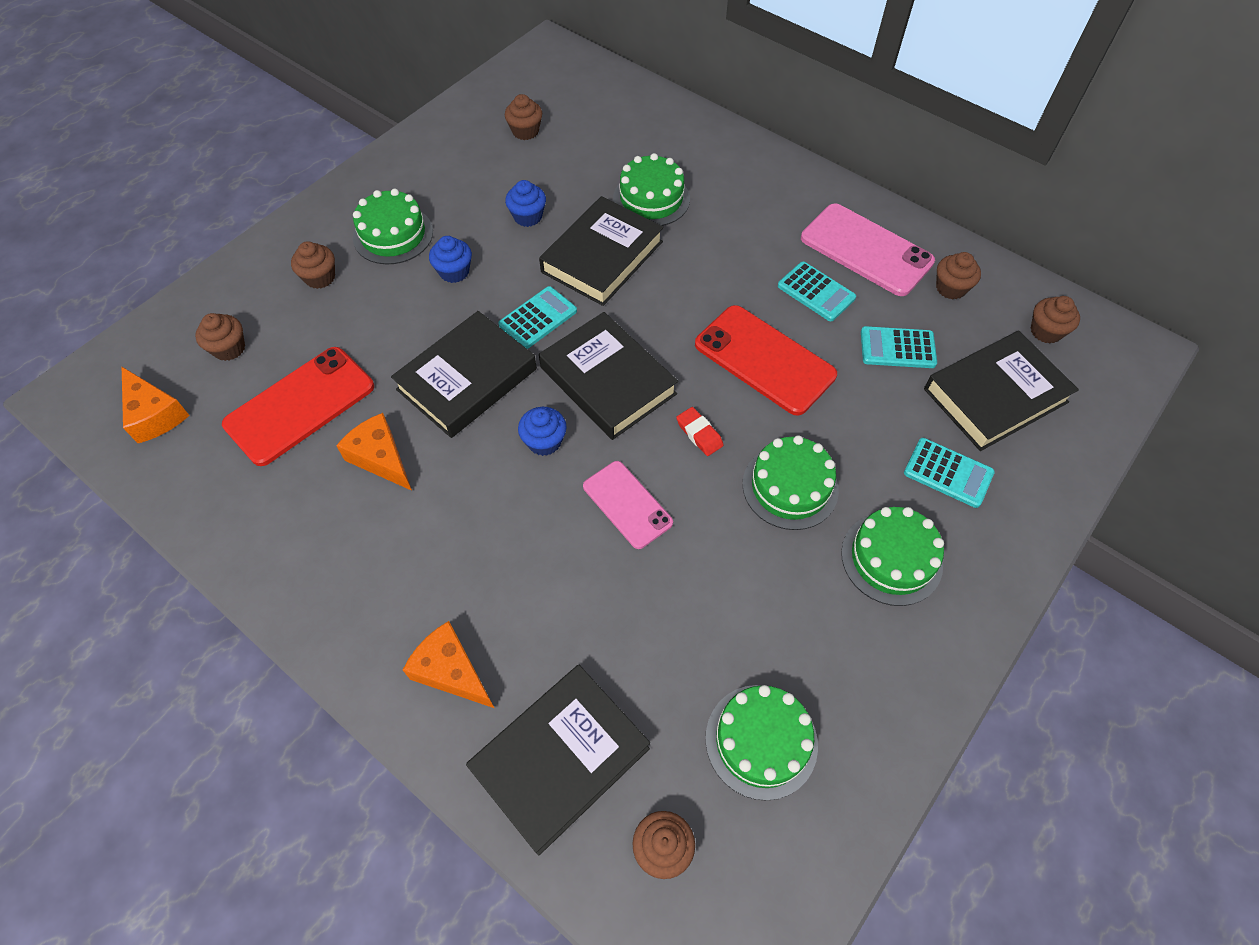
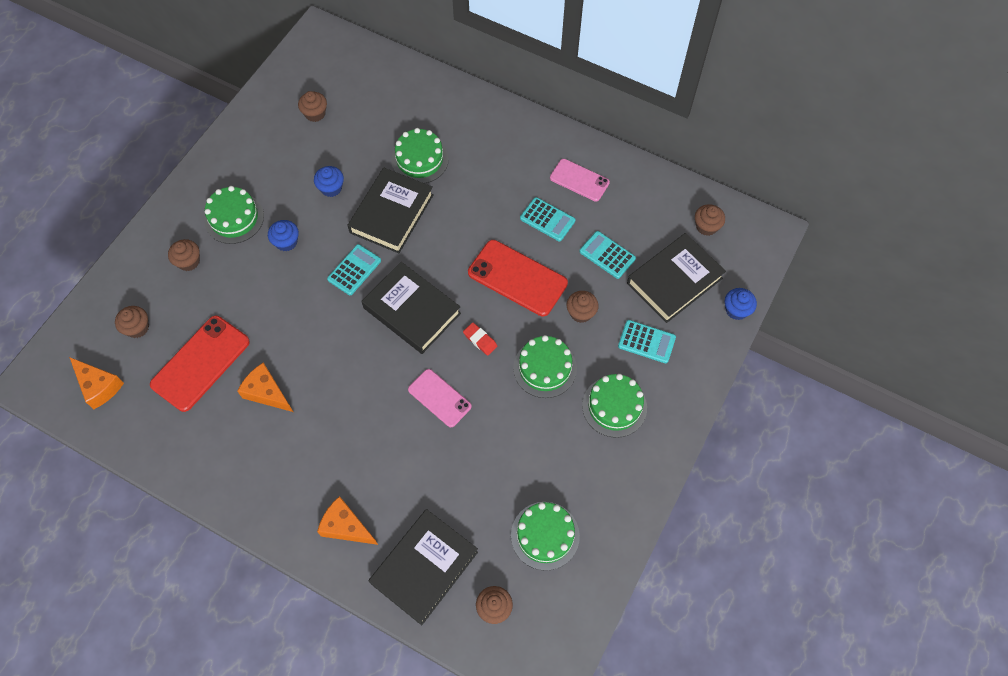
camera: 10 degrees left, 5 degrees up
black book [391,311,537,438] -> none
blue cupcake [518,407,567,456] -> blue cupcake moved to [725,288,757,320]
pink phone [801,203,935,296] -> pink phone [550,159,610,202], size x0.63
turquoise calculator [861,326,937,368] -> turquoise calculator turned 45 degrees clockwise [580,231,636,279]
brown cupcake [936,252,981,299] -> brown cupcake moved to [566,291,599,323]

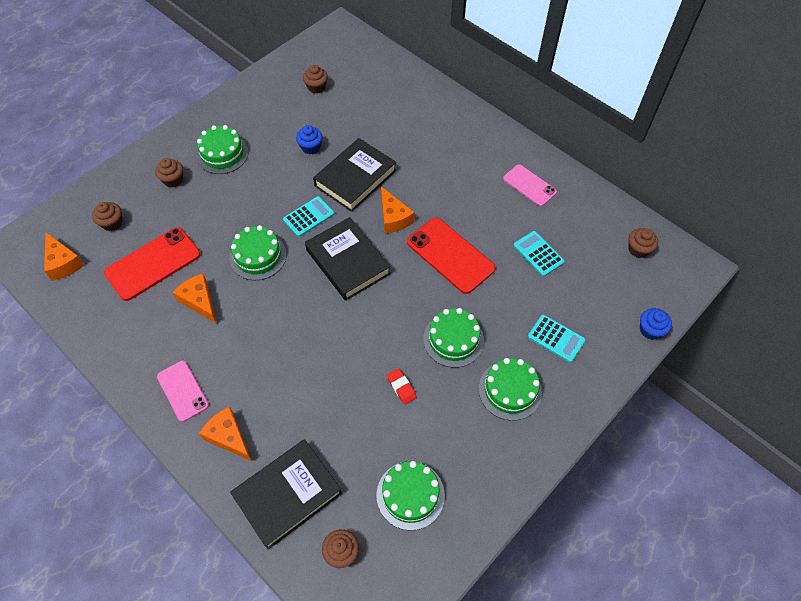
camera: 15 degrees right, 5 degrees down
blue cupcake [268,220,299,251] -> none
green cake [391,128,449,183] -> green cake moved to [230,225,287,280]
pink phone [408,369,472,427] -> pink phone moved to [157,361,209,422]
red eraser [463,322,497,356] -> red eraser moved to [387,368,417,405]
turquoise calculator [520,197,575,241] -> none
brown cupcake [566,291,599,323] -> none
black book [627,233,726,323] -> none
none -> orange cheese [381,186,414,234]

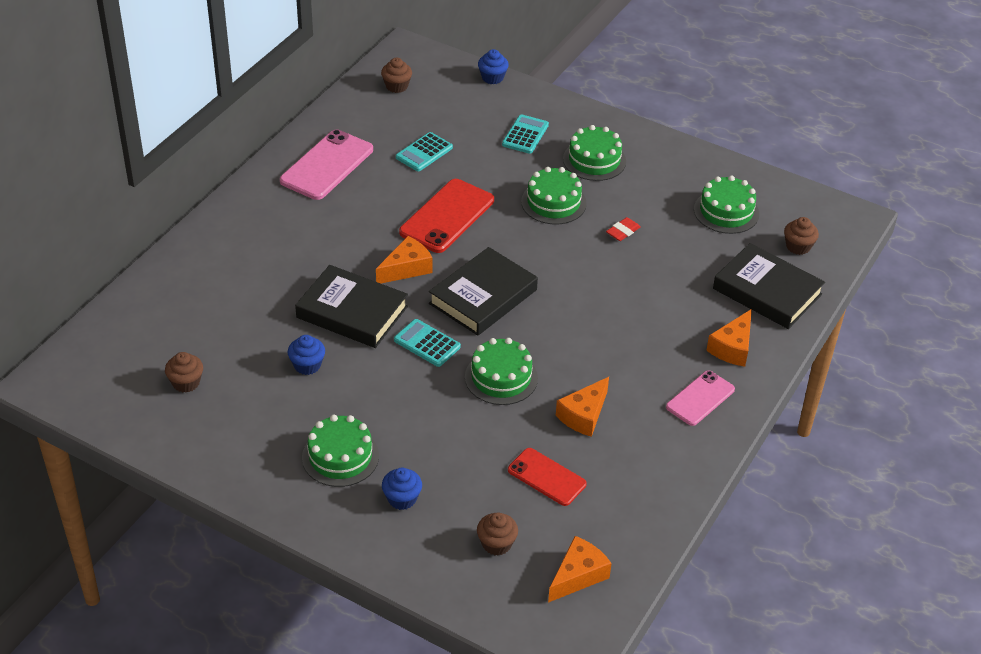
camera: 105 degrees left, 15 degrees down
red phone [104,227,201,301] -> red phone [508,448,587,506], size x0.63
brown cupcake [155,158,183,187] -> blue cupcake [382,468,422,510]
pink phone [503,164,557,206] -> pink phone [280,129,373,200], size x1.60

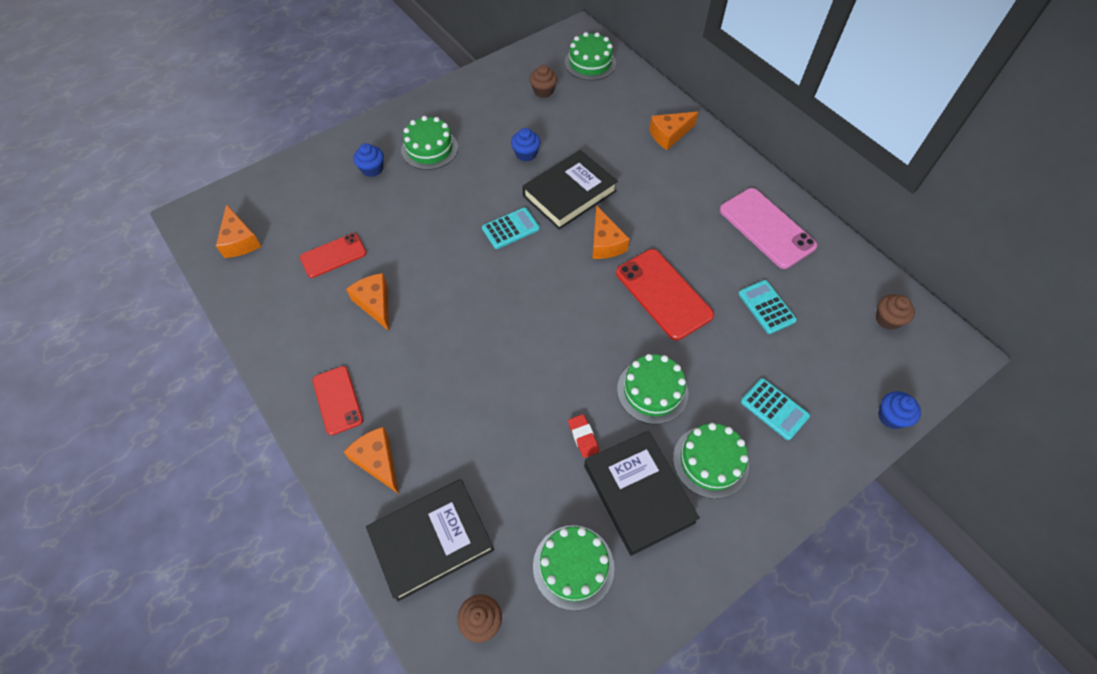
camera: 115 degrees right, 15 degrees up
black book [429,247,538,336] -> black book moved to [584,430,700,556]
green cake [465,338,538,405] -> green cake moved to [565,32,616,81]
brown cupcake [477,513,518,556] -> none
pink phone [666,370,735,426] -> red phone [312,366,363,435]
none -> orange cheese [649,112,698,150]

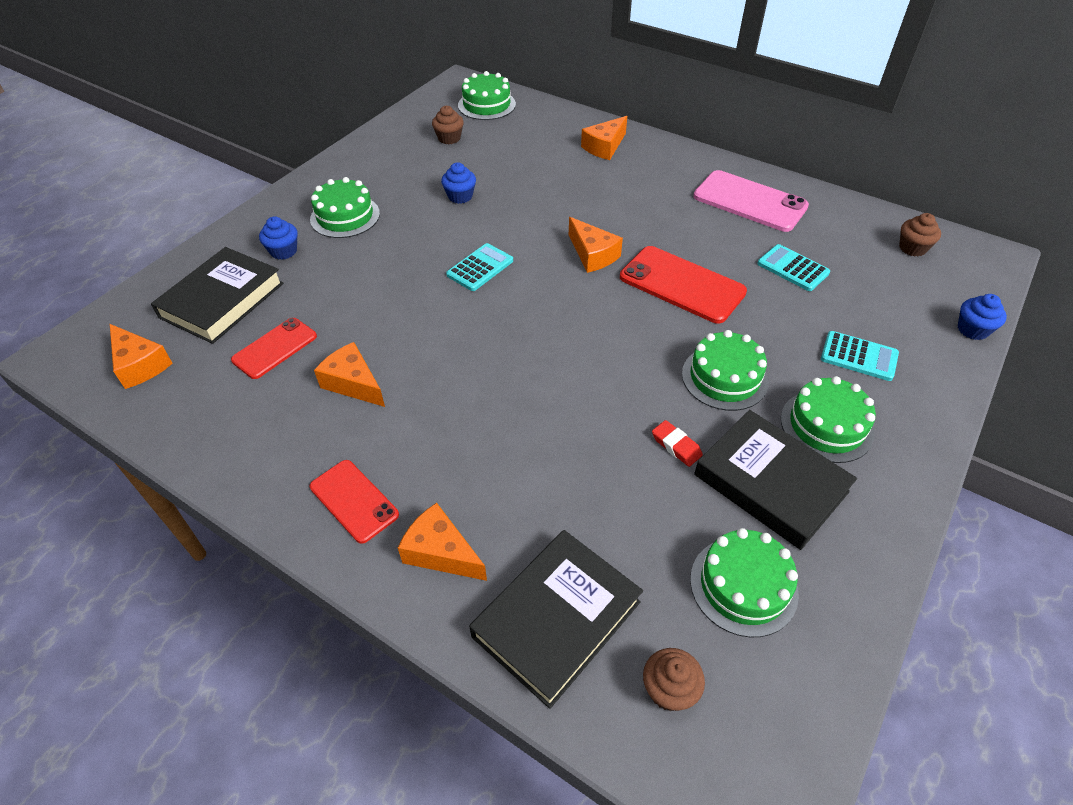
camera: 20 degrees left, 10 degrees down
black book [522,150,618,230] -> black book moved to [151,247,284,344]

